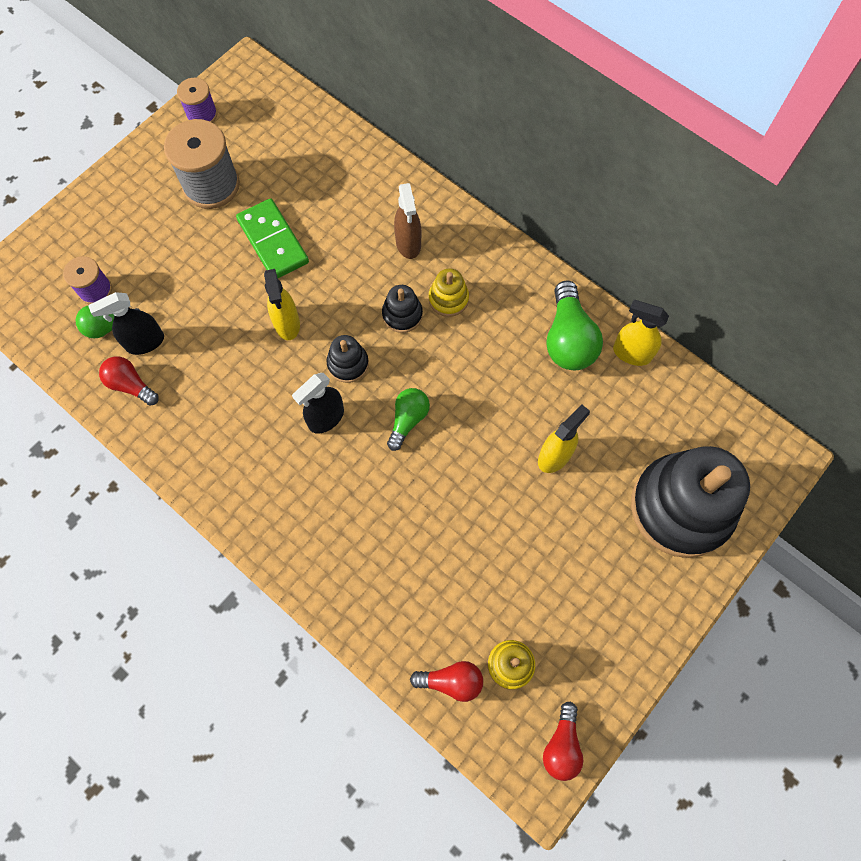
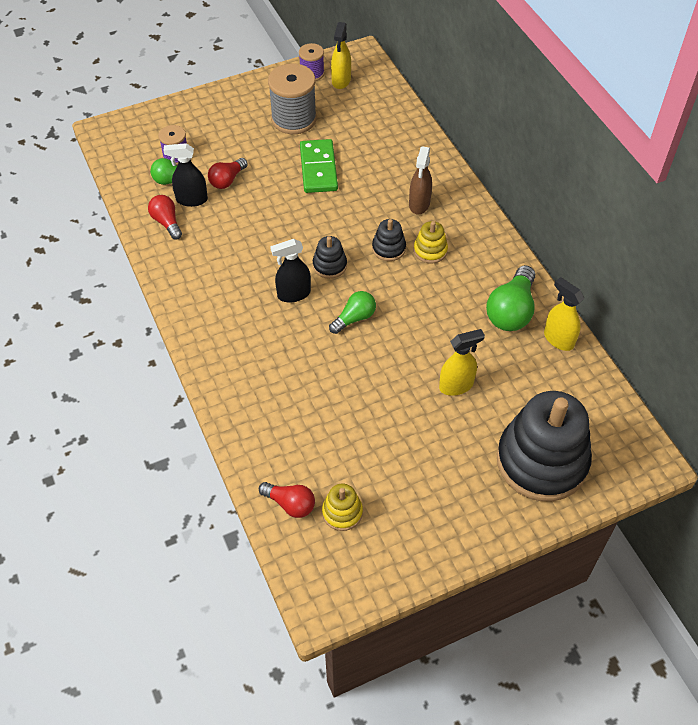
camera: 25 degrees right, 15 degrees down
yellow spray bottle [264,269,300,340] -> yellow spray bottle moved to [331,22,351,89]
red light bulb [543,702,583,781] -> red light bulb moved to [208,158,248,189]

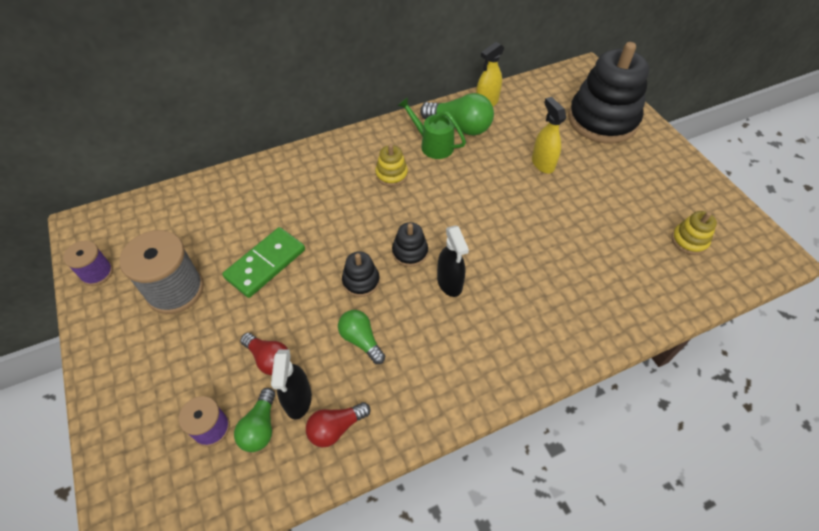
camera: 90 degrees left, 0 degrees up
red light bulb [259,482,315,518] -> none
green domino [300,139,338,193] -> green domino turned 45 degrees counterclockwise [222,227,305,298]
green light bulb [329,291,376,334] -> green light bulb moved to [338,310,385,364]
yellow spray bottle [331,22,351,89] -> none
black stacking toy [372,219,406,261] -> black stacking toy moved to [342,251,380,297]
brown spray bottle [409,146,432,215] -> none
none -> green watering can [397,97,466,159]

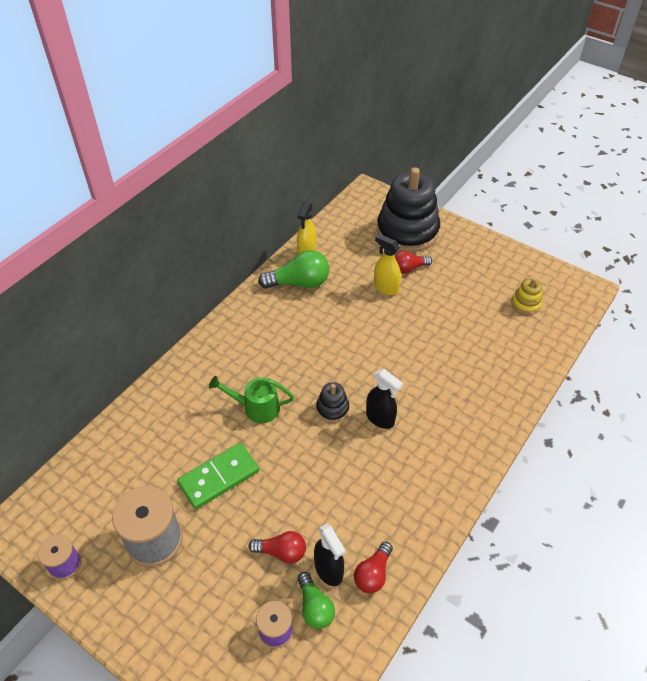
camera: 30 degrees left, 5 degrees down
green domino [222,227,305,298] -> green domino turned 45 degrees clockwise [177,443,259,509]
green light bulb [338,310,385,364] -> none
black stacking toy [342,251,380,297] -> none
yellow stacking toy [375,144,408,186] -> none
green watering can [397,97,466,159] -> green watering can moved to [209,376,294,423]
none -> red light bulb [395,251,432,274]

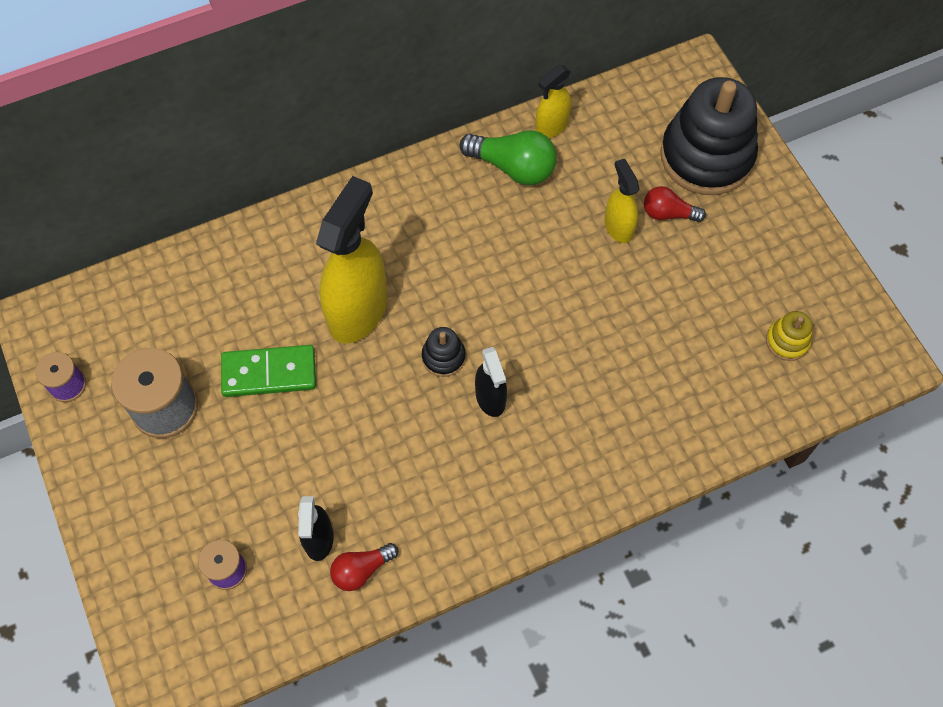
camera: 30 degrees right, 15 degrees up
green watering can [209,376,294,423] -> yellow spray bottle [316,176,387,343]
red light bulb [249,531,306,563] -> none
green light bulb [298,572,335,629] -> none

